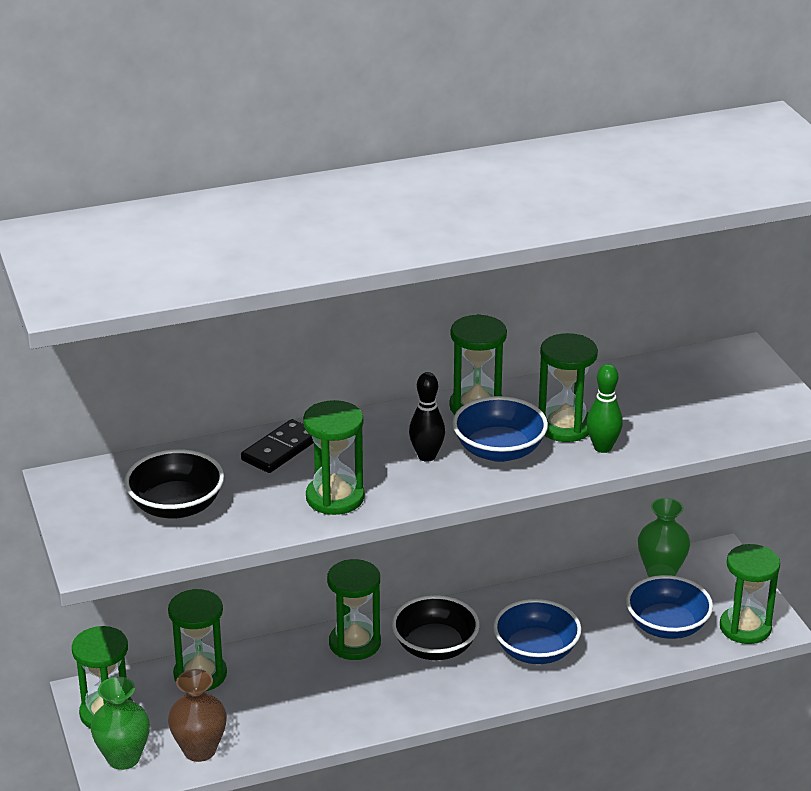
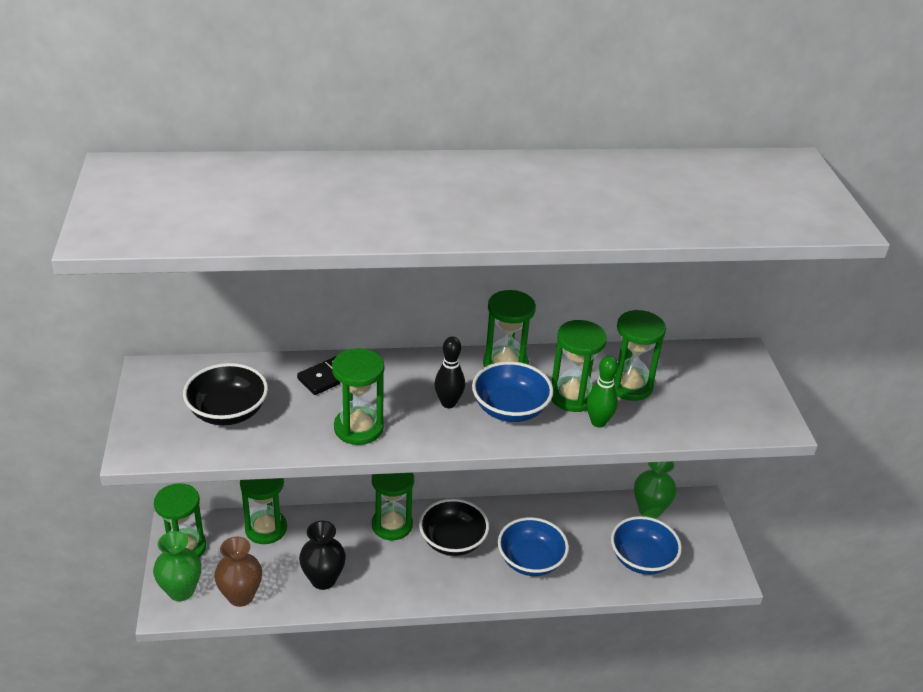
camera: 10 degrees right, 5 degrees up
green hourglass [720,544,780,644] -> green hourglass moved to [614,310,666,401]
none -> black vase [299,521,346,590]

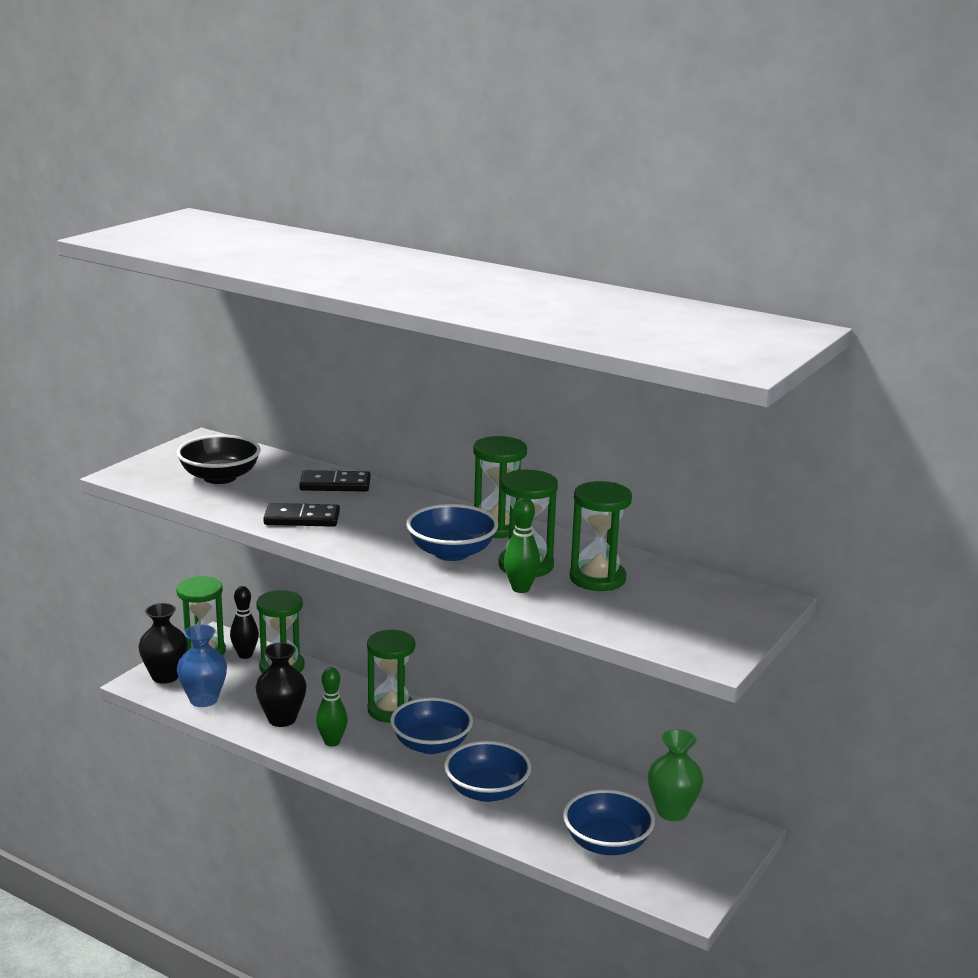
camera: 40 degrees right, 15 degrees down
green vase [153,531,201,601] -> black vase [138,603,188,684]
brown vase [214,537,262,607] -> blue vase [177,625,227,707]
green hourglass [332,348,384,445] -> black domino [263,503,340,527]
black bowl [419,498,489,556] -> blue bowl [390,697,473,754]
black bowling pin [434,336,465,408] -> black bowling pin moved to [230,586,259,659]
none -> green bowling pin [316,667,348,746]

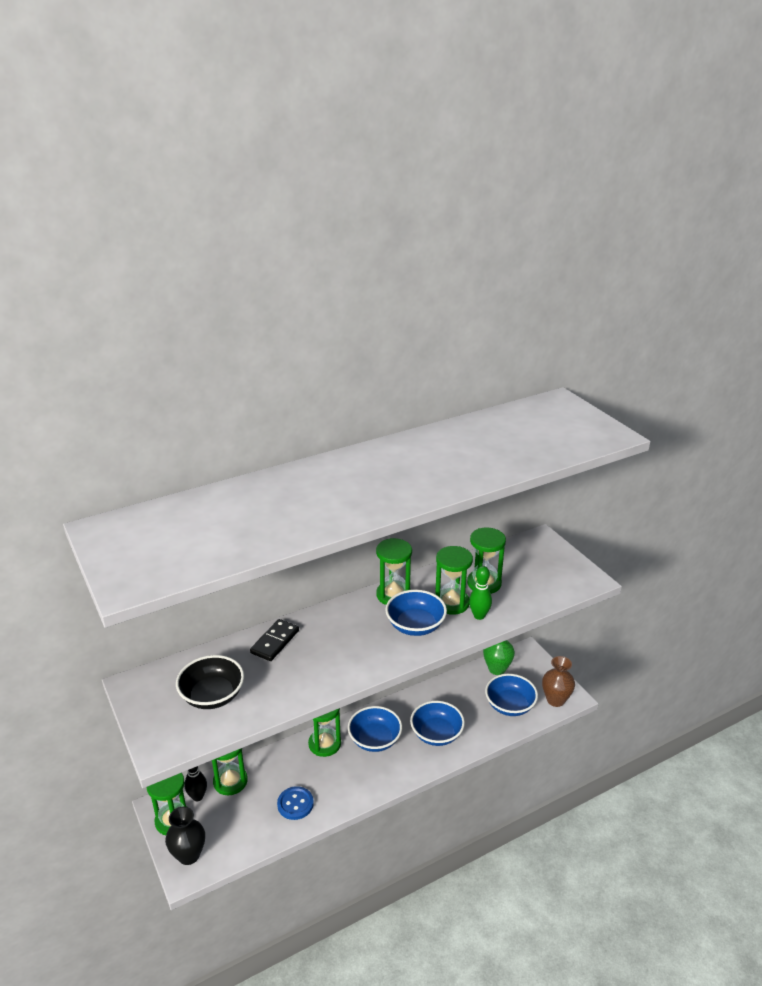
camera: 60 degrees left, 10 degrees up
blue vase [177,625,227,707] -> none
black vase [256,643,307,727] -> blue button [277,786,314,820]
black domino [263,503,340,527] -> none
green bowling pin [316,667,348,746] -> none
none -> brown vase [542,656,575,707]

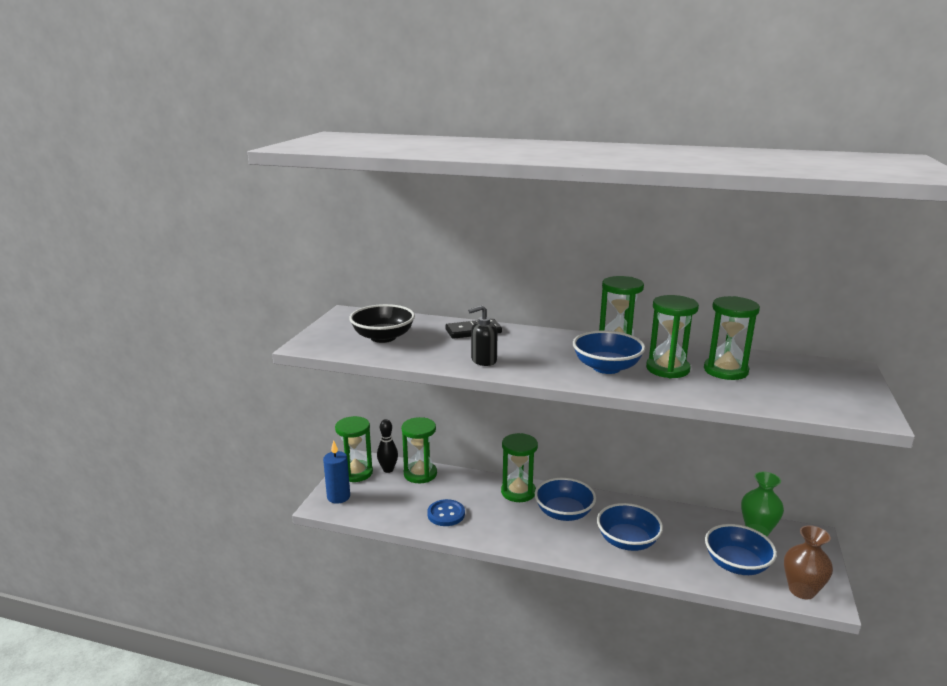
camera: 45 degrees right, 10 degrees down
black vase [165,807,205,865] -> blue candle [323,440,350,504]
green bowling pin [469,566,492,620] -> none
none -> black soap dispenser [468,305,497,366]

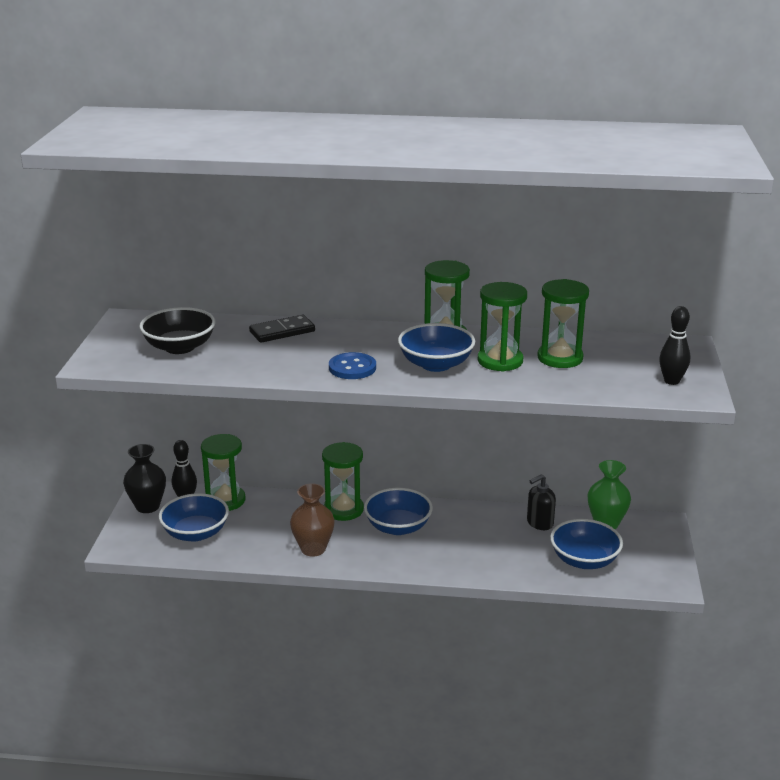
camera: 10 degrees left, 5 degrees up
blue candle [323,440,350,504] -> none
green hourglass [335,416,373,482] -> black vase [123,444,166,513]
blue button [427,499,465,526] -> blue button moved to [329,352,376,379]
black soap dispenser [468,305,497,366] -> black soap dispenser moved to [527,474,556,530]
blue bowl [597,503,663,551] -> blue bowl moved to [159,493,229,542]
brown vase [784,525,833,599] -> brown vase moved to [290,483,335,557]
none -> black bowling pin [659,306,690,385]

